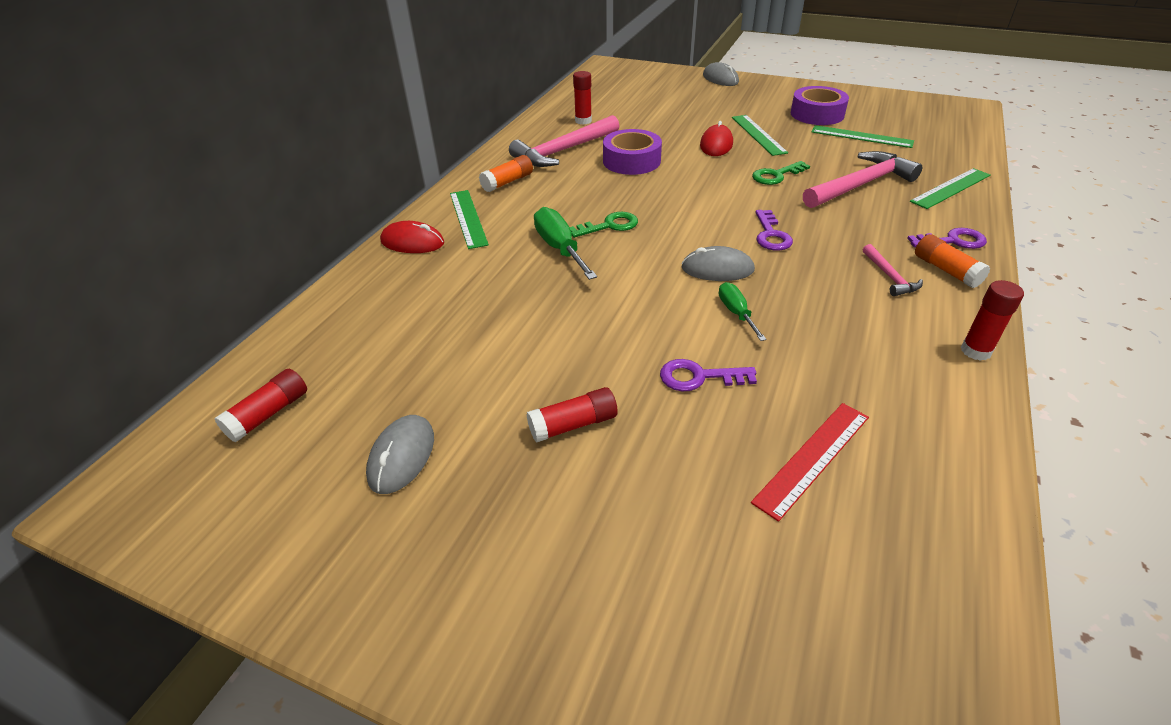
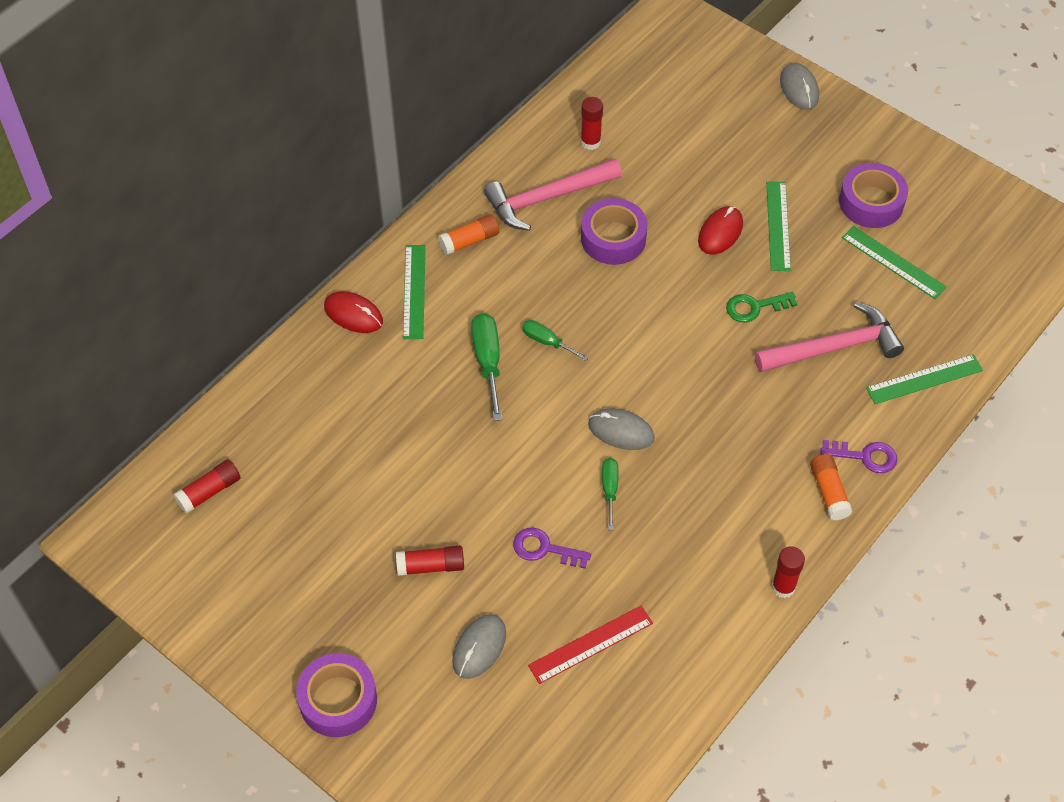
camera: 15 degrees right, 15 degrees up
grey mouse [366,415,434,494] -> grey mouse moved to [452,614,506,679]
green key [570,212,638,238] -> green screwdriver [522,320,589,361]
purple key [755,210,793,251] -> none
pink hammer [863,244,923,296] -> none
none -> purple tape [296,653,377,737]

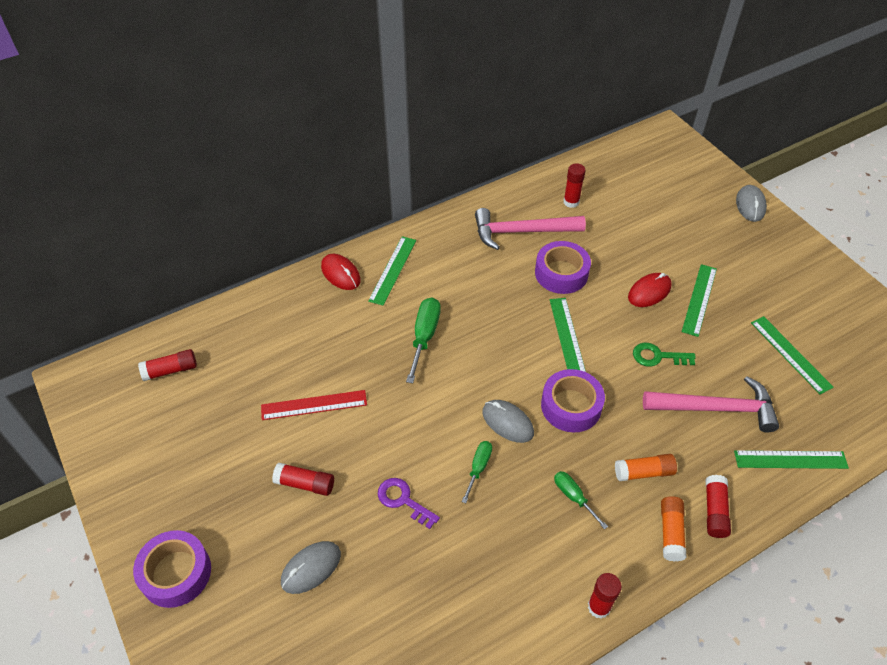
camera: 20 degrees right, 5 degrees down
orange glue stick [438,214,499,255] -> orange glue stick moved to [615,454,677,481]
green screwdriver [522,320,589,361] -> green screwdriver moved to [554,471,608,529]
red ruler [528,606,653,684] -> red ruler moved to [261,390,367,420]
purple key [820,440,897,473] -> red glue stick [706,475,731,538]
purple tape [839,163,908,228] -> purple tape moved to [541,369,605,433]
none -> green ruler [550,298,586,372]

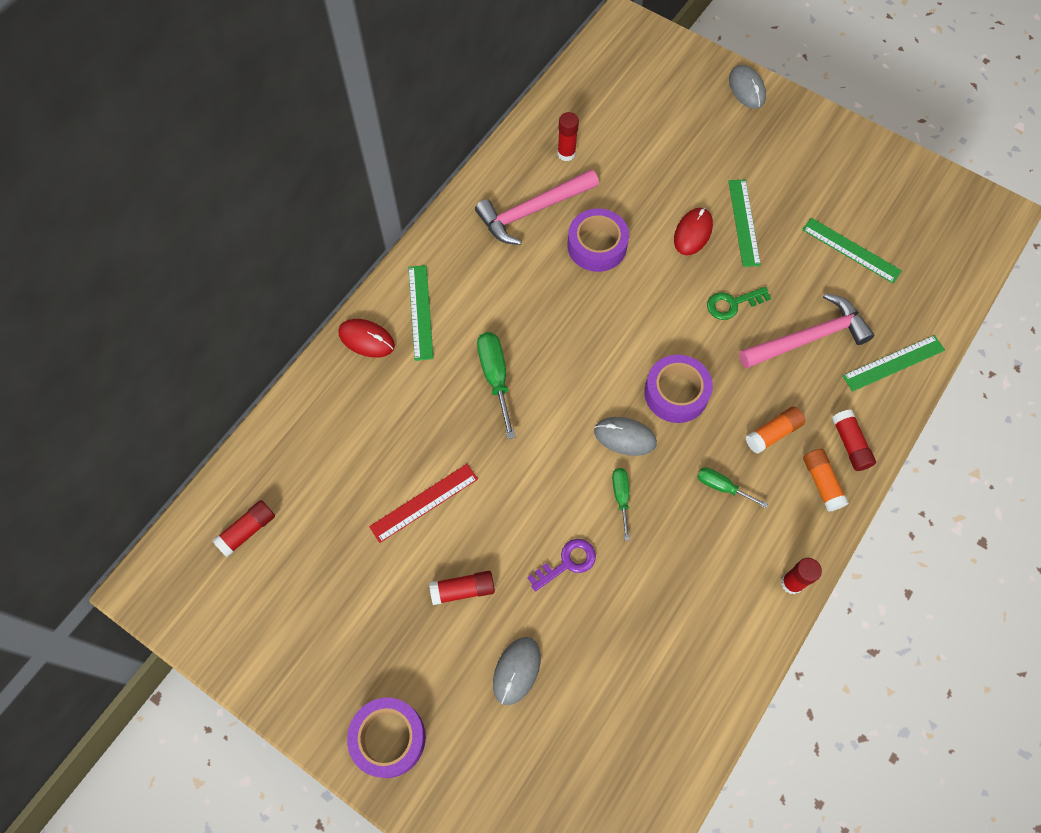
camera: 25 degrees left, 15 degrees up
purple key [378,478,440,529] -> purple key turned 135 degrees clockwise [527,539,596,592]
green ruler [550,298,586,372] -> none

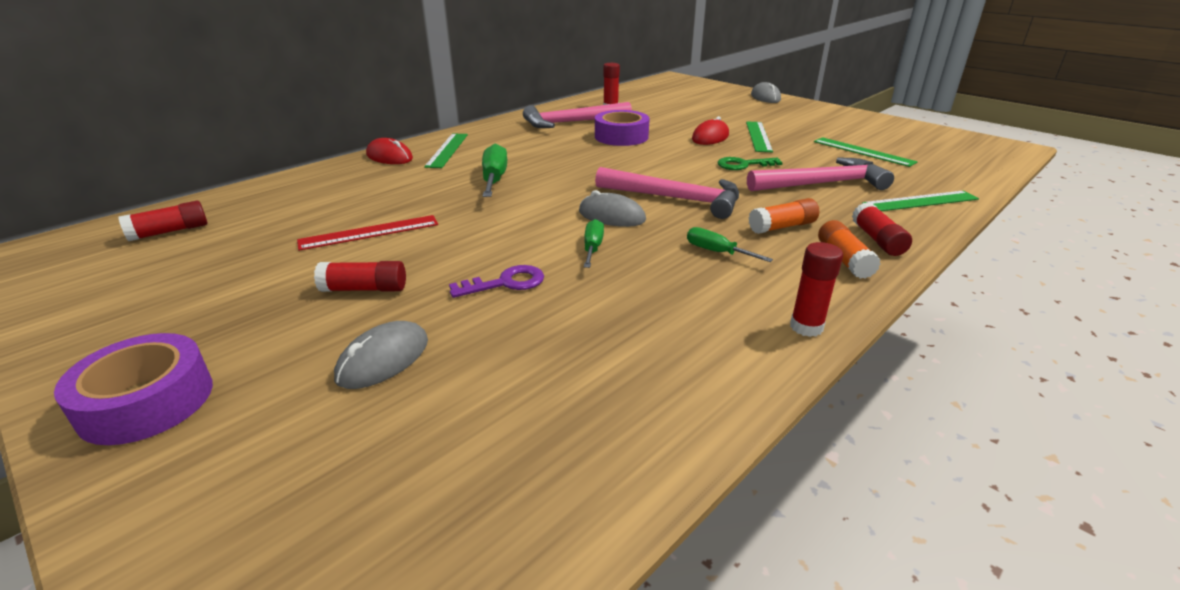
camera: 10 degrees right, 35 degrees down
purple tape [644,355,713,423] -> pink hammer [595,167,739,219]

